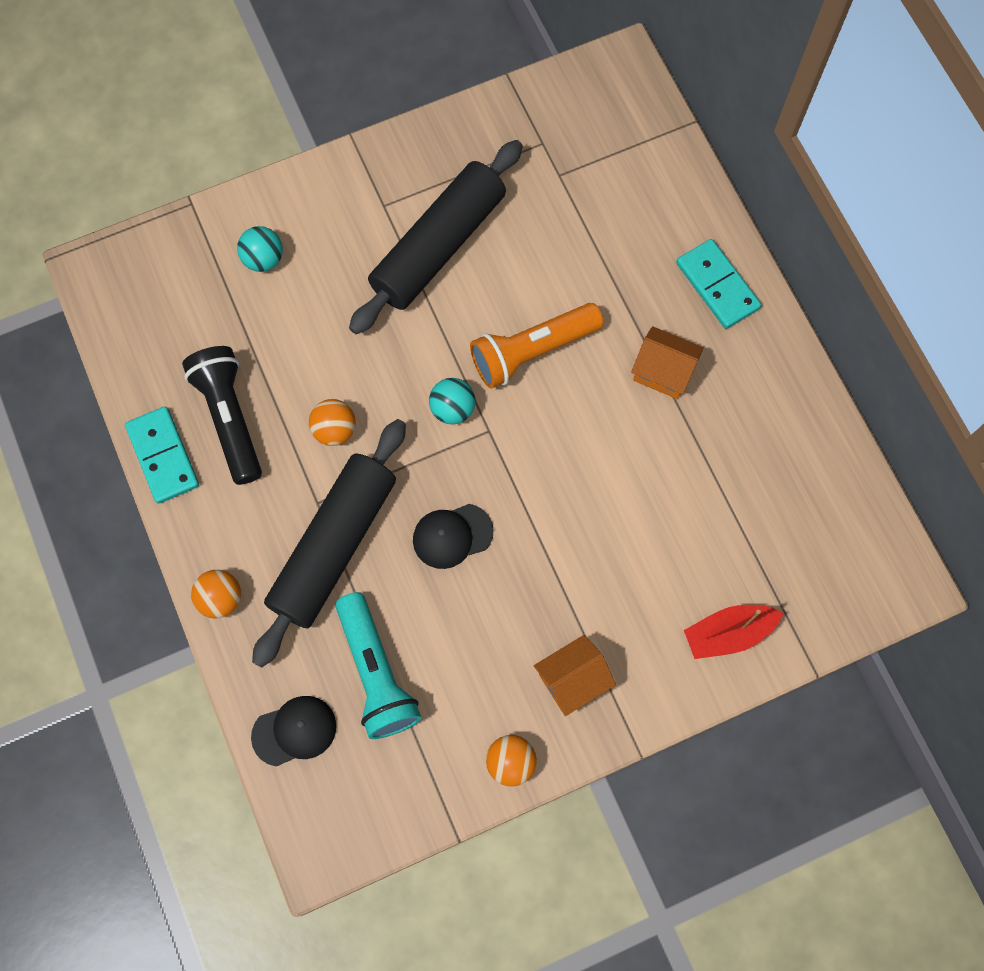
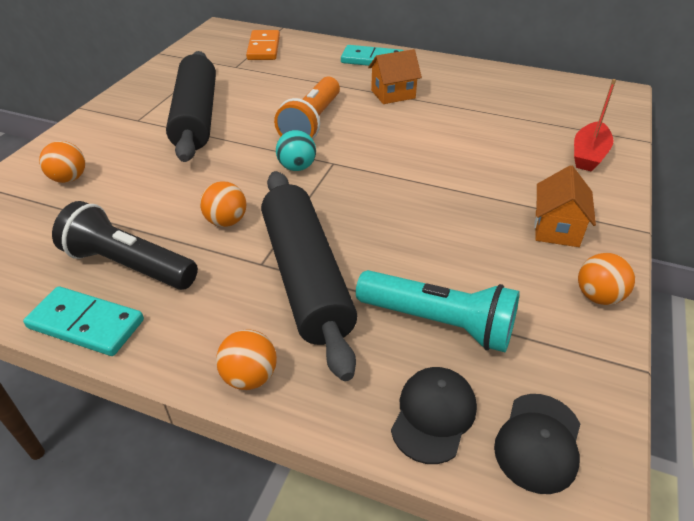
camera: 45 degrees left, 30 degrees down
turquoise ball [237,226,283,272] -> orange ball [39,141,85,183]
black cap [413,504,494,569] -> black cap moved to [494,394,580,494]
none -> orange domino [246,30,280,60]

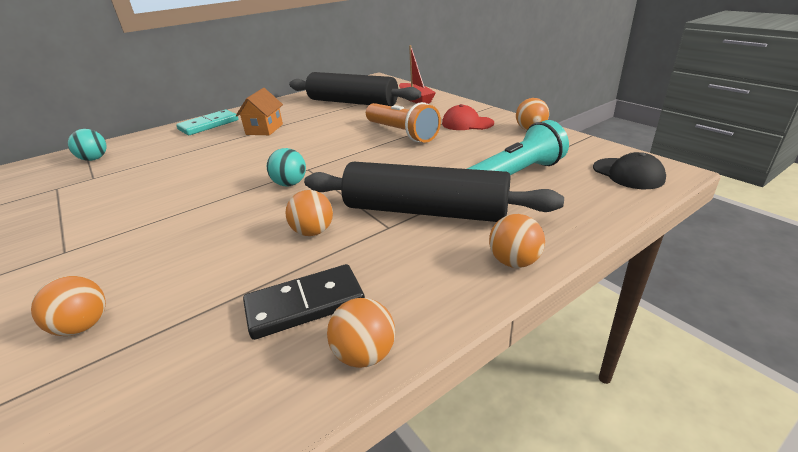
camera: 55 degrees left, 10 degrees down
turquoise domino [23,286,144,356] -> orange ball [327,298,395,368]
black flashlight [52,201,198,290] -> black domino [243,264,365,340]
black rolling pin [166,51,216,162] -> black rolling pin moved to [289,72,421,106]
orange domino [246,30,280,60] -> turquoise ball [68,129,107,161]
orange flashlight [274,77,340,139] -> orange flashlight moved to [366,102,441,142]
black cap [391,367,477,464] -> none
orange house [535,165,596,247] -> red cap [442,104,494,130]

